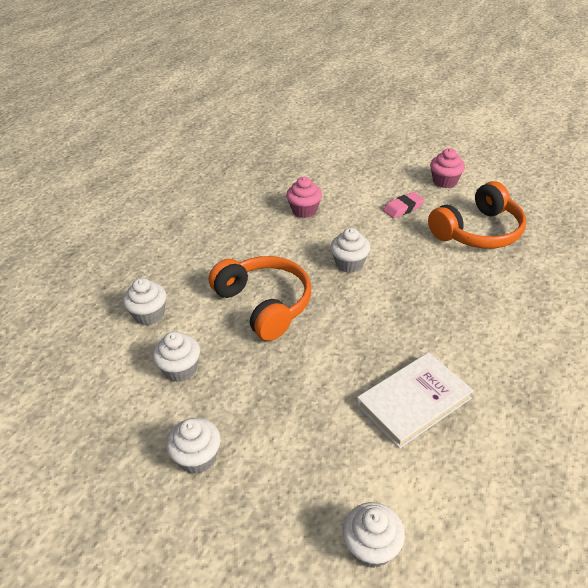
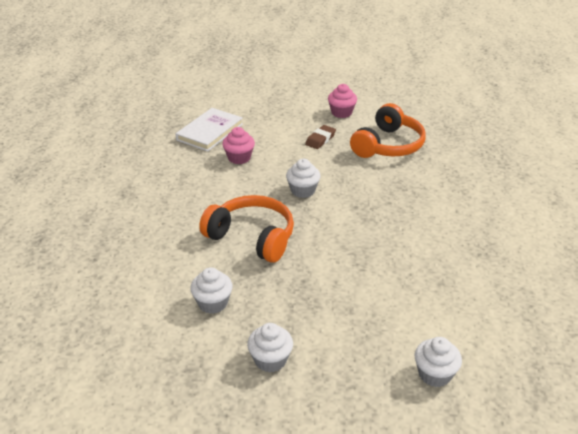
camera: 25 degrees left, 5 degrees down
white cupcake [123,278,166,325] -> none
white book [357,352,474,449] -> white book moved to [176,108,243,151]
pink eraser [383,192,424,219] -> brown eraser [305,125,336,149]

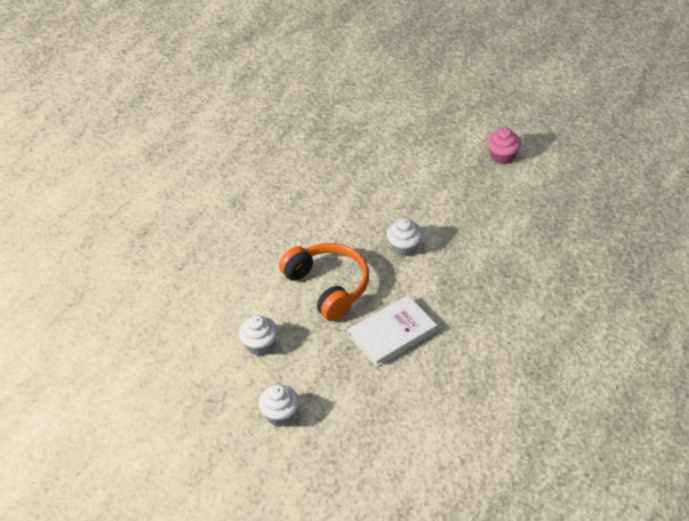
camera: 25 degrees right, 10 degrees up
white book [176,108,243,151] -> white book moved to [348,295,437,367]
pink cupcake [222,127,255,164] -> none
brown eraser [305,125,336,149] -> none
orange headphones [350,103,426,158] -> none
white cupcake [415,337,462,387] -> none

